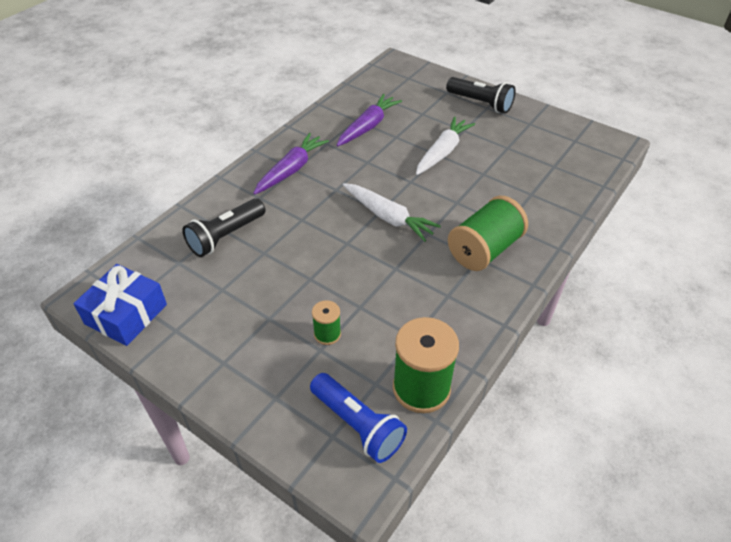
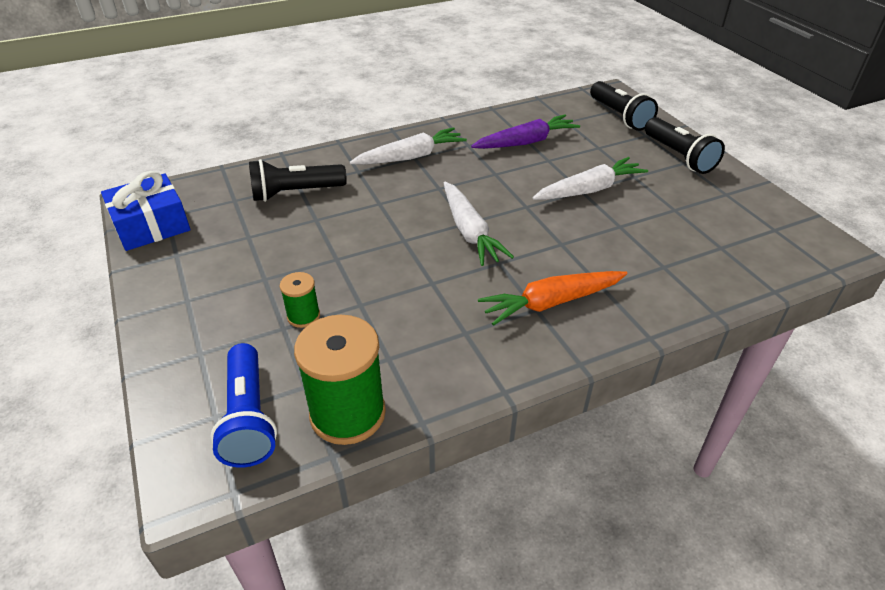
camera: 30 degrees right, 5 degrees down
purple carrot [253,133,329,195] -> white carrot [350,127,467,165]
green spool [448,196,528,271] -> orange carrot [478,271,628,326]
none -> black flashlight [590,81,658,131]

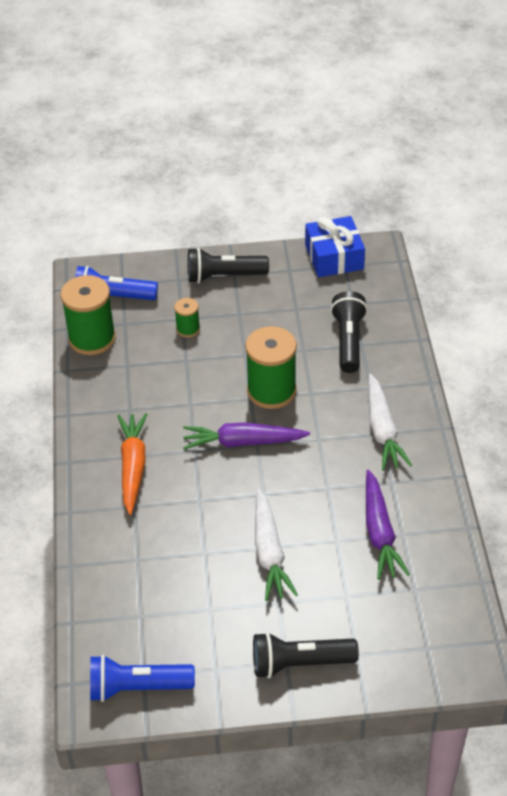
camera: 110 degrees right, 5 degrees up
white carrot [444,182,514,266] -> purple carrot [183,422,310,450]
black flashlight [590,81,658,131] -> black flashlight moved to [188,248,269,283]
none -> blue flashlight [90,655,195,702]
none -> green spool [245,326,297,409]

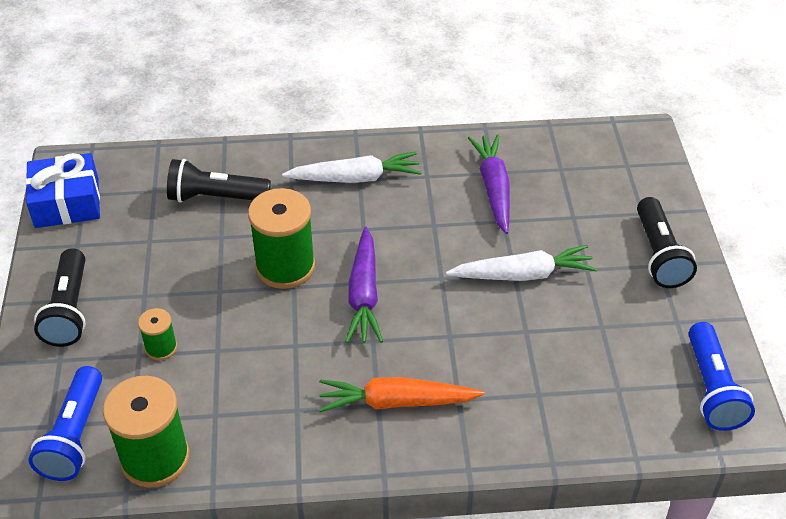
camera: 90 degrees left, 0 degrees up
purple carrot [366,470,410,580] -> purple carrot turned 90 degrees counterclockwise [468,134,510,234]

